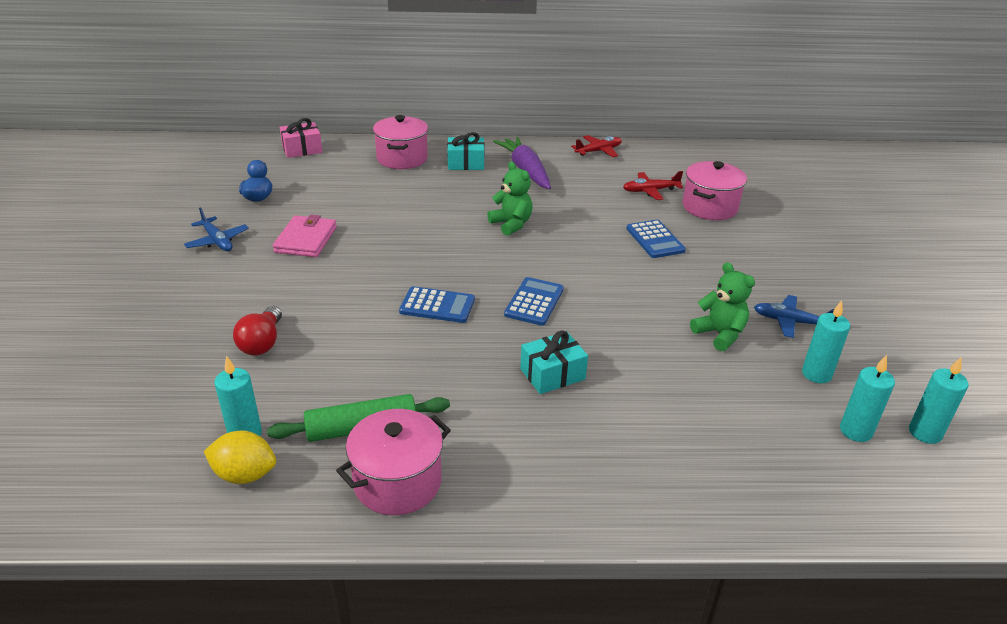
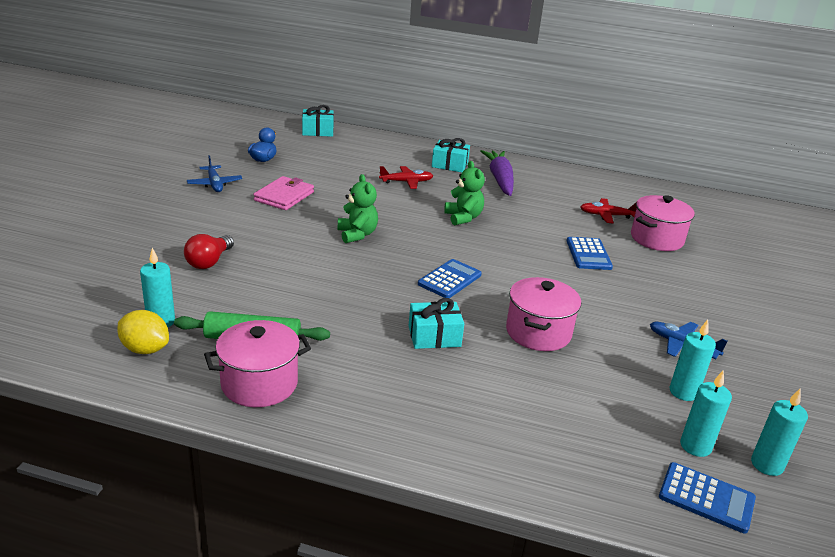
camera: 15 degrees right, 5 degrees down
pink gift [279,118,323,158] -> turquoise gift [302,105,334,137]
pink pot [373,115,428,169] -> pink pot moved to [506,277,581,351]
blue calculator [399,286,475,323] -> blue calculator moved to [659,462,756,533]
red plane [571,135,622,157] -> red plane moved to [379,166,433,189]
green teddy bear [690,262,755,351] -> green teddy bear moved to [338,174,378,243]

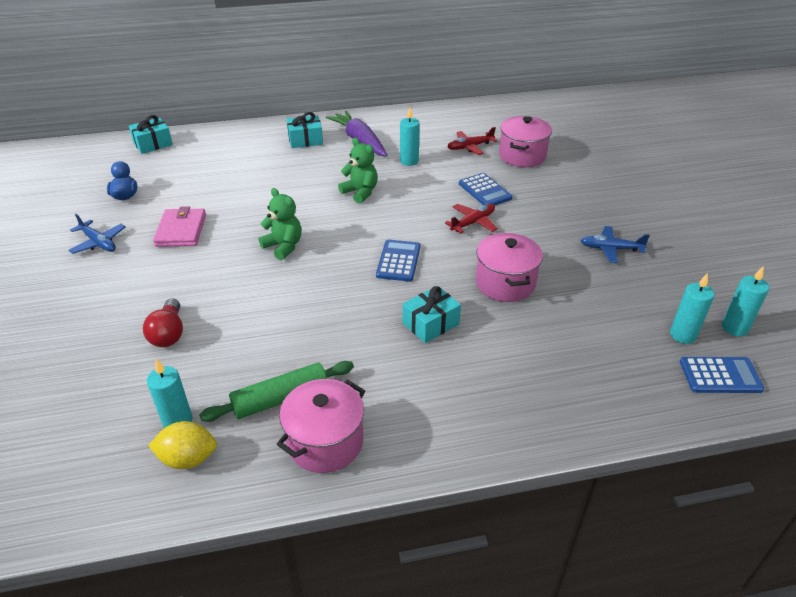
camera: 25 degrees left, 10 degrees up
red plane [379,166,433,189] -> red plane moved to [445,204,498,233]
turquoise candle [669,320,716,401] -> turquoise candle moved to [400,107,420,166]

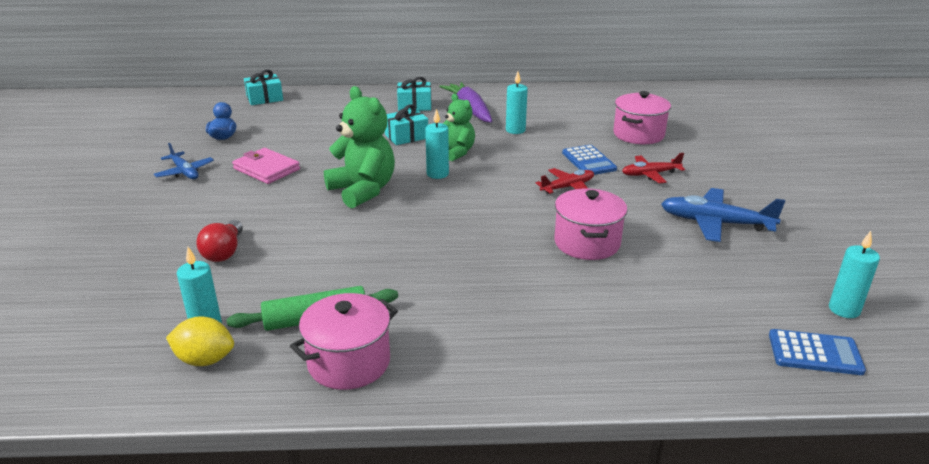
camera: 10 degrees right, 10 degrees down
pink wallet [153,206,206,247] -> pink wallet turned 60 degrees counterclockwise [232,148,300,184]
green teddy bear [259,188,301,260] -> green teddy bear [324,86,395,208], size x1.61
blue calculator [376,239,421,282] -> none
turquoise gift [403,286,461,343] -> turquoise gift moved to [385,104,428,145]
red plane [447,127,497,155] -> red plane moved to [622,153,685,183]
blue plane [580,226,650,263] -> blue plane [661,188,785,242], size x1.58
turquoise candle [670,273,714,344] -> turquoise candle moved to [425,109,449,179]

